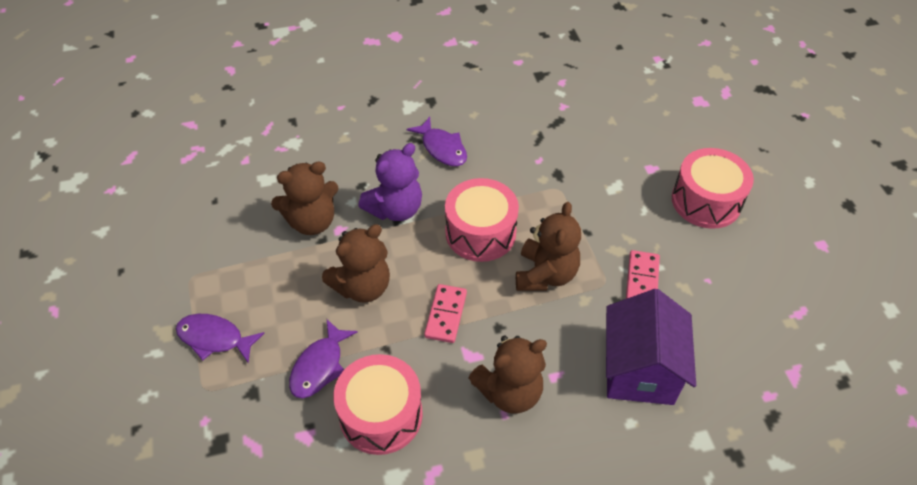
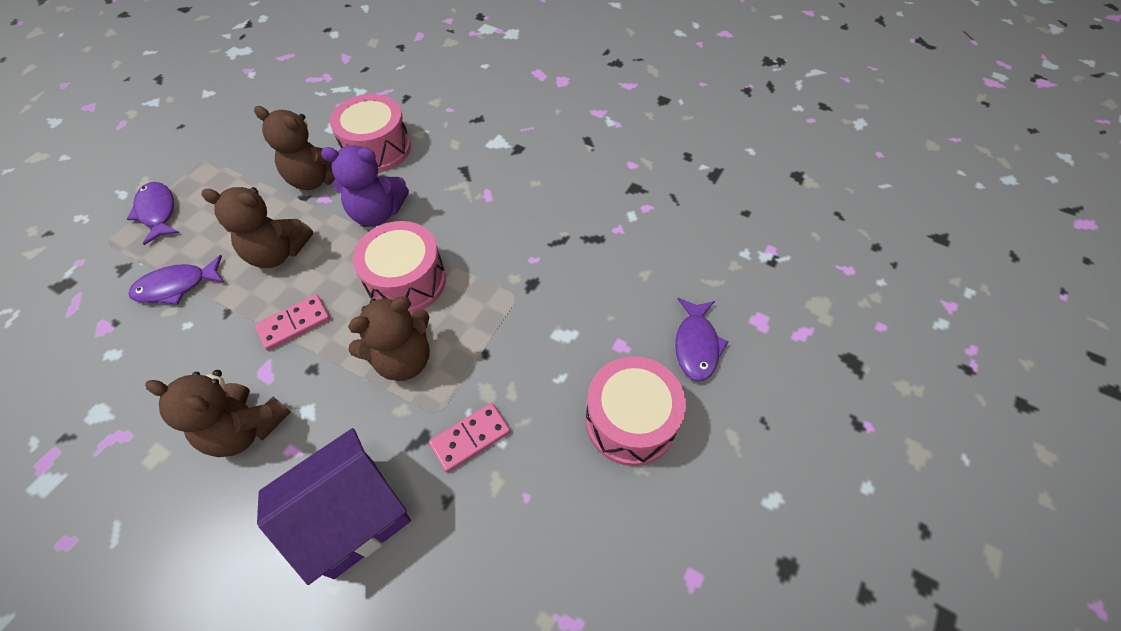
camera: 45 degrees right, 5 degrees up
pink drum [333,354,423,455] -> pink drum moved to [330,94,411,173]
purple fish [407,117,467,166] -> purple fish moved to [675,298,728,381]

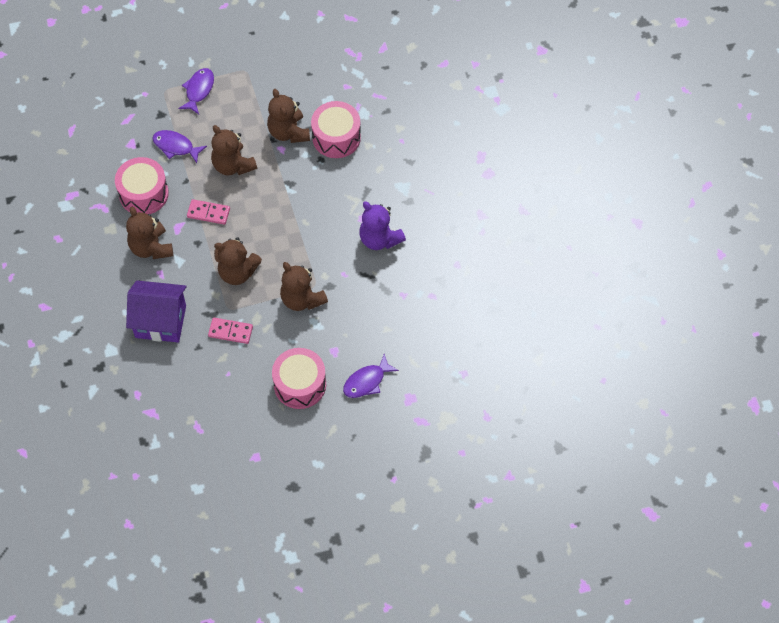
camera: 45 degrees right, 5 degrees up
purple teddy bear [321,145,409,226] -> purple teddy bear moved to [359,201,406,250]
pink drum [353,221,446,314] -> pink drum moved to [115,157,169,214]
none -> brown teddy bear [280,262,328,311]

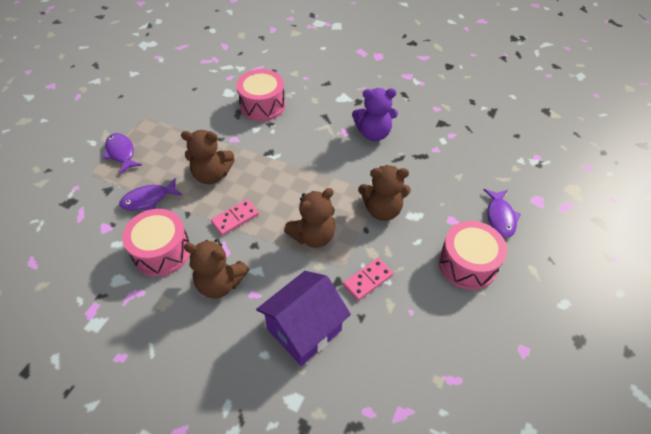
camera: 50 degrees left, 10 degrees down
brown teddy bear [267,89,310,143] -> none

